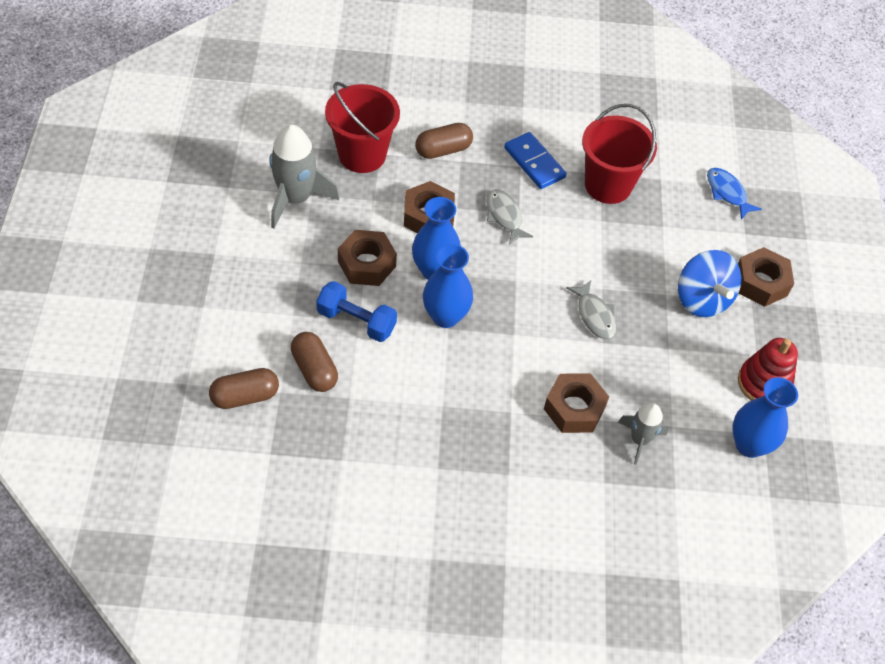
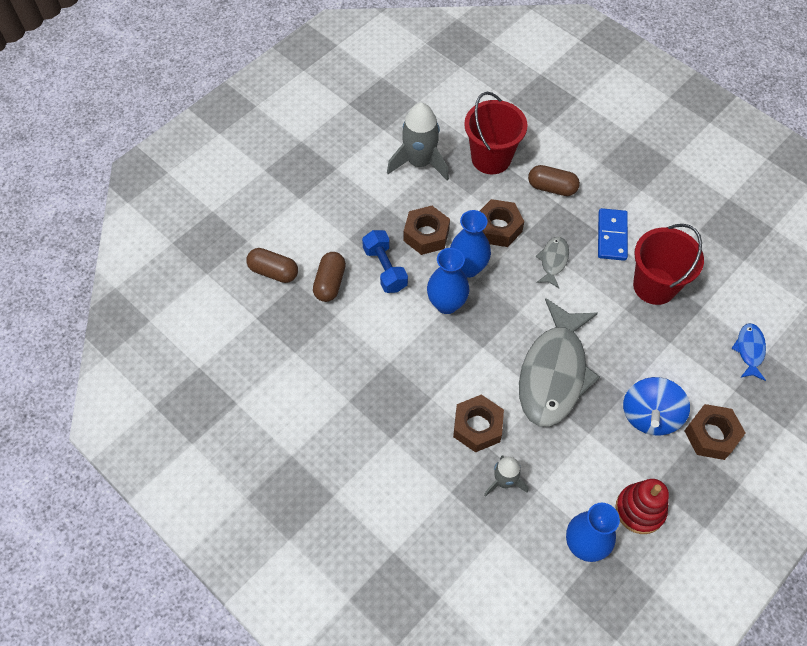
camera: 45 degrees right, 5 degrees up
grey fish [566,281,616,339] -> grey fish [519,298,600,427], size x2.23

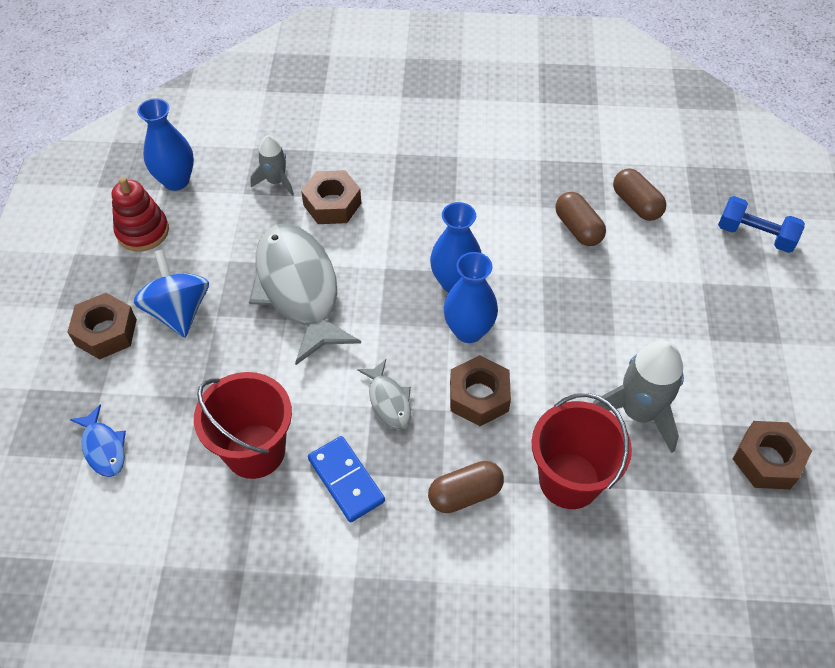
camera: 140 degrees right, 5 degrees down
brown capsule [246,248,298,283] -> brown capsule turned 75 degrees clockwise [613,169,666,221]
blue dumbbell [362,230,408,293] -> blue dumbbell moved to [718,196,805,253]
brown nut [404,206,450,255] -> brown nut moved to [733,421,812,489]

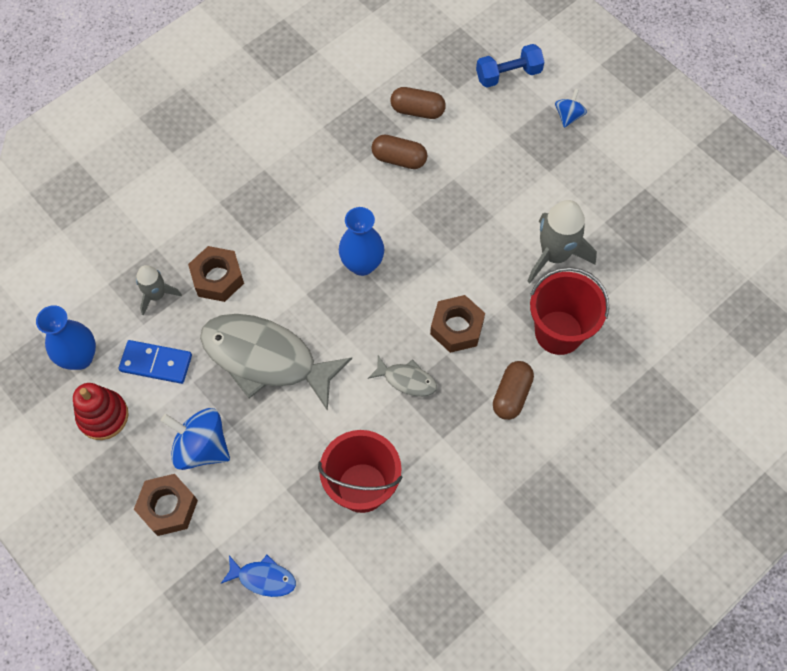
camera: 45 degrees left, 10 degrees up
blue domino [308,436,385,522] -> blue domino moved to [119,340,192,384]
blue vase [444,252,498,343] -> none
brown nut [733,421,812,489] -> none
none -> blue spinning top [555,89,587,128]

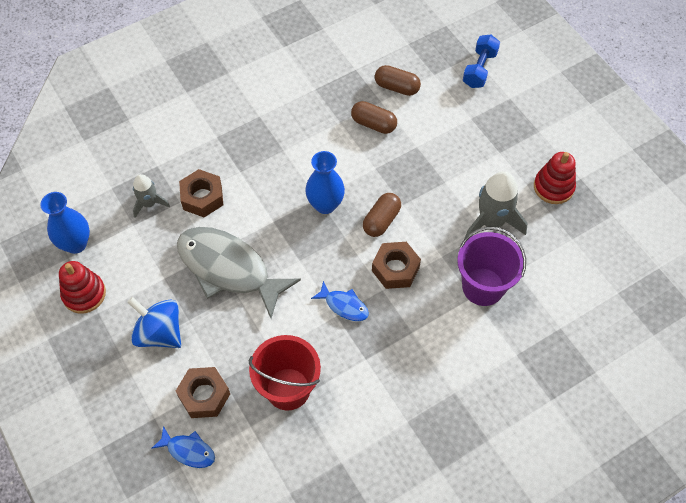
camera: 10 degrees right, 5 degrees down
blue domino [119,340,192,384] -> none
brown nut [134,474,198,536] -> brown nut moved to [176,367,230,418]
grey fish [368,356,437,397] -> blue fish [311,281,369,321]
blue dumbbell [476,44,544,87] -> blue dumbbell turned 60 degrees counterclockwise [463,35,500,88]
brown capsule [493,361,534,420] -> brown capsule moved to [363,193,401,237]
red bucket [530,267,609,355] -> purple bucket [457,227,526,306]
blue spinning top [555,89,587,128] -> none
none -> red stacking toy [534,152,576,204]

